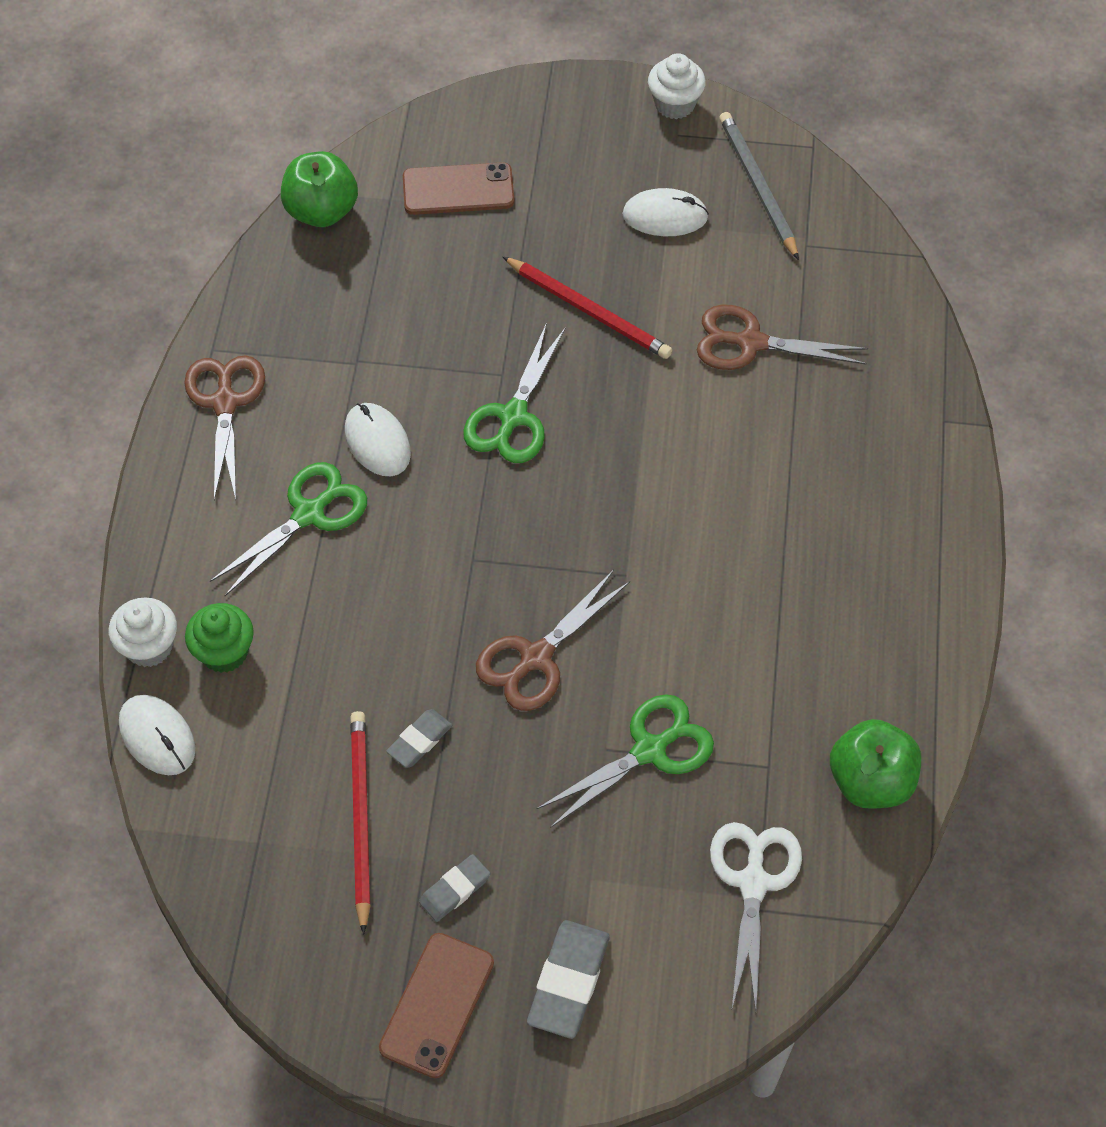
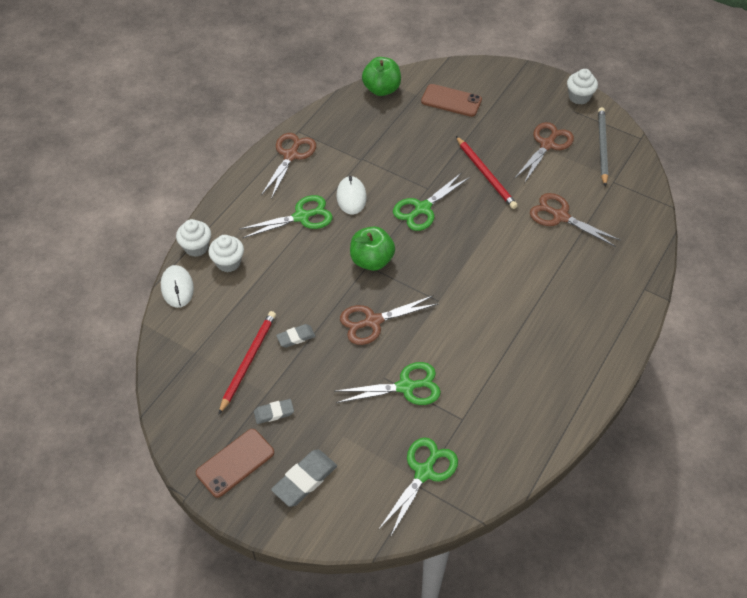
camera: 25 degrees right, 5 degrees down
green cupcake [185,603,254,673] -> white cupcake [208,235,244,272]
white mouse [622,188,709,236] -> brown scissors [515,122,574,183]
white scissors [710,822,802,1012] -> green scissors [378,437,458,536]
green apple [830,719,921,809] -> green apple moved to [350,226,395,271]

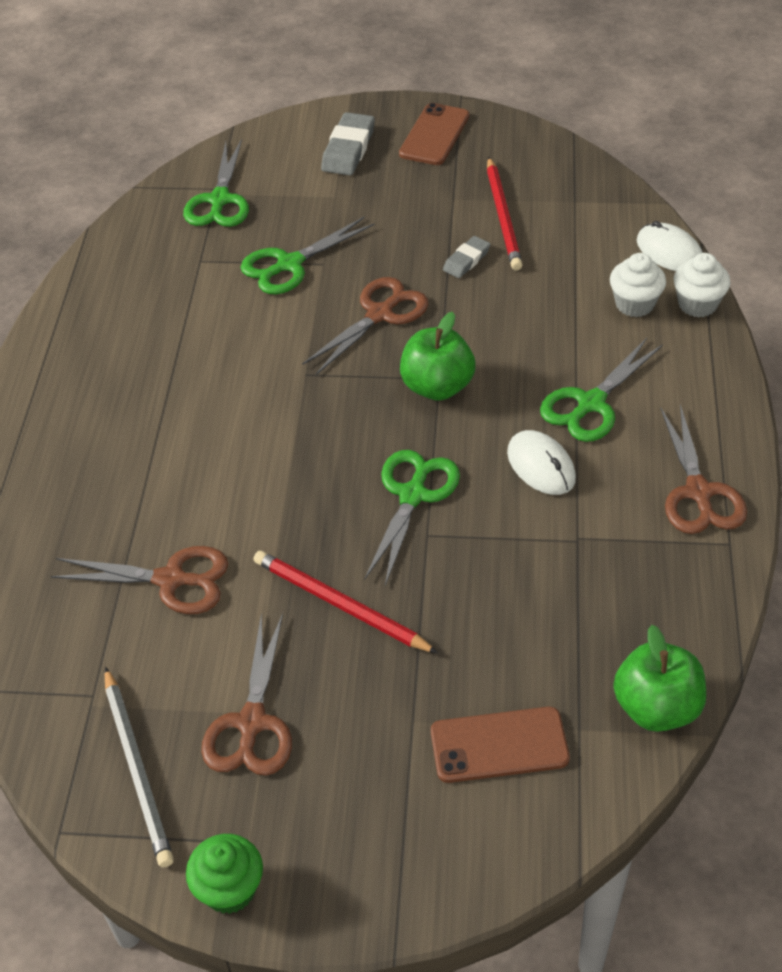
camera: 155 degrees right, 5 degrees down
grey eraser [254,399,294,424] -> none
white cupcake [567,69,598,104] -> green cupcake [186,834,263,914]

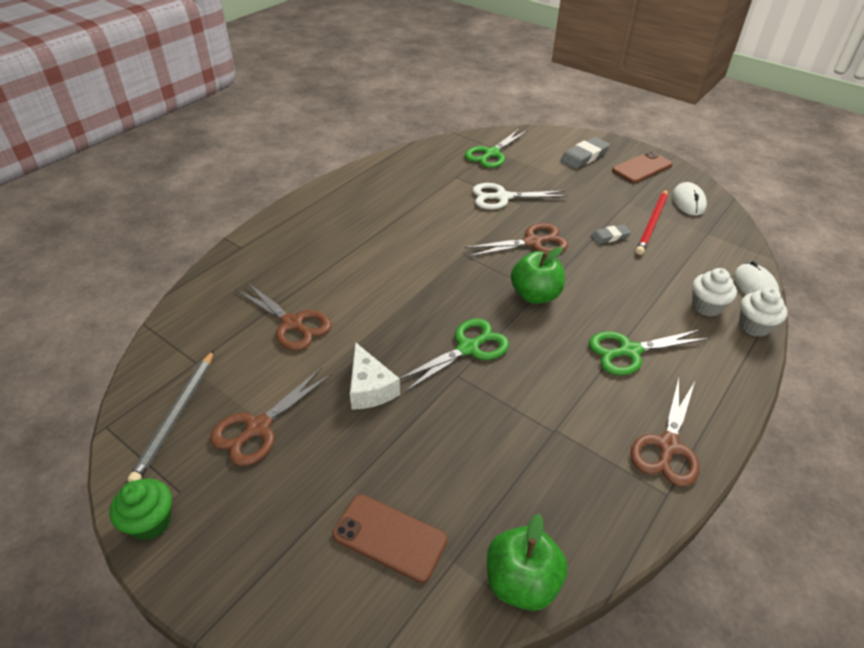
camera: 30 degrees right, 5 degrees down
green scissors [240,217,375,294] -> white scissors [473,183,568,210]
red pencil [254,551,438,653] -> white cheese [350,342,400,410]
white mouse [507,430,576,495] -> white mouse moved to [672,182,707,216]

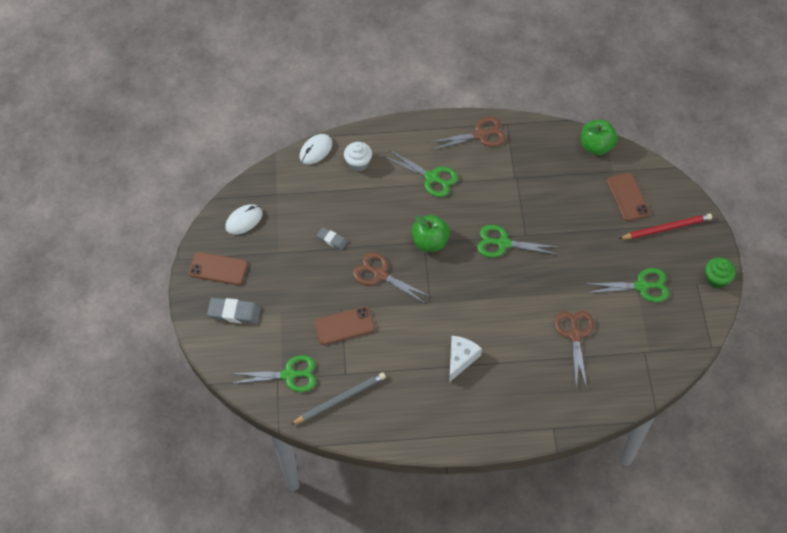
camera: 130 degrees left, 15 degrees up
grey pencil [128,350,214,482] -> grey pencil moved to [291,372,386,425]
brown scissors [210,368,332,466] -> green scissors [585,268,669,302]
white cheese [350,342,400,410] -> white cheese moved to [449,336,482,382]
white scissors [473,183,568,210] -> brown phone [314,306,375,345]
red pencil [636,189,668,255] -> red pencil moved to [619,213,712,239]
white cupcake [739,287,787,337] -> none

